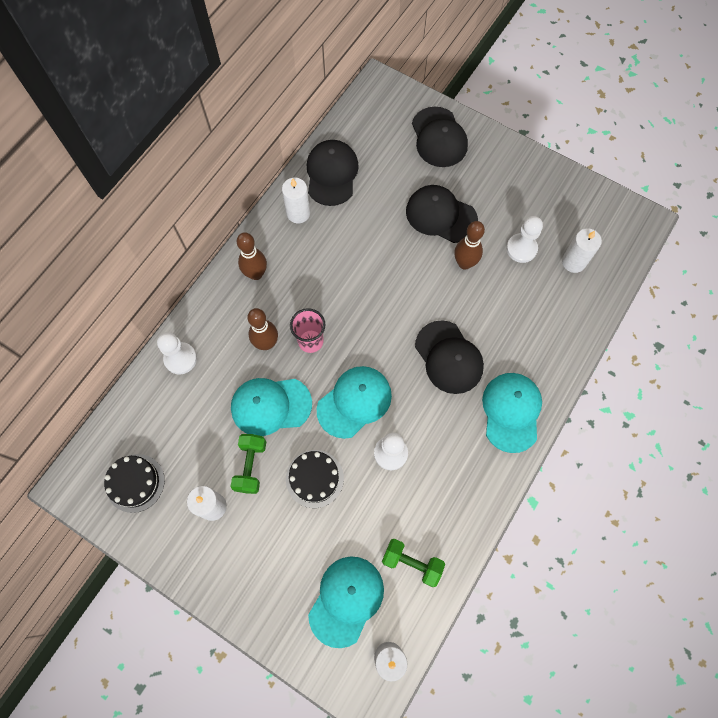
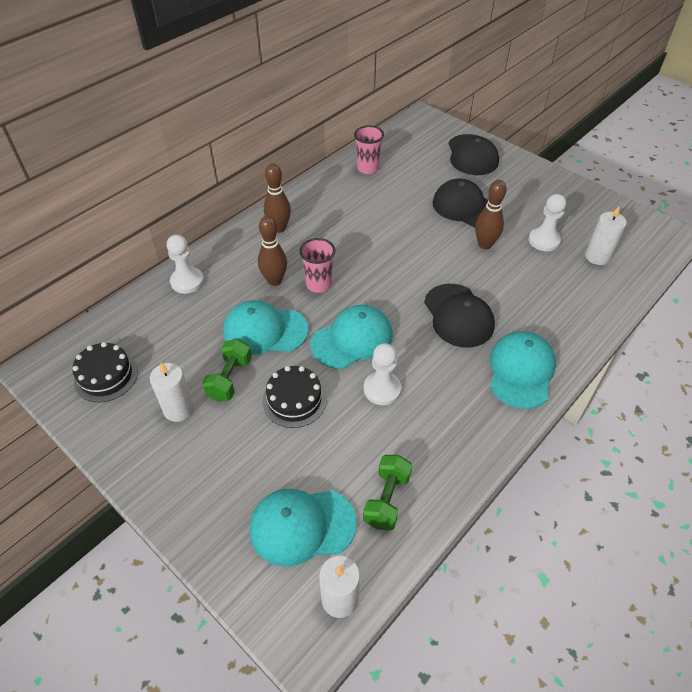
camera: 10 degrees right, 20 degrees down
white candle [282,178,310,223] -> none
black cap [307,140,359,206] -> pink cup [354,125,384,174]
turquoise cap [308,557,384,648] -> turquoise cap turned 135 degrees counterclockwise [250,489,356,567]
green dumbbell [382,539,445,587] -> green dumbbell turned 75 degrees clockwise [363,455,412,531]

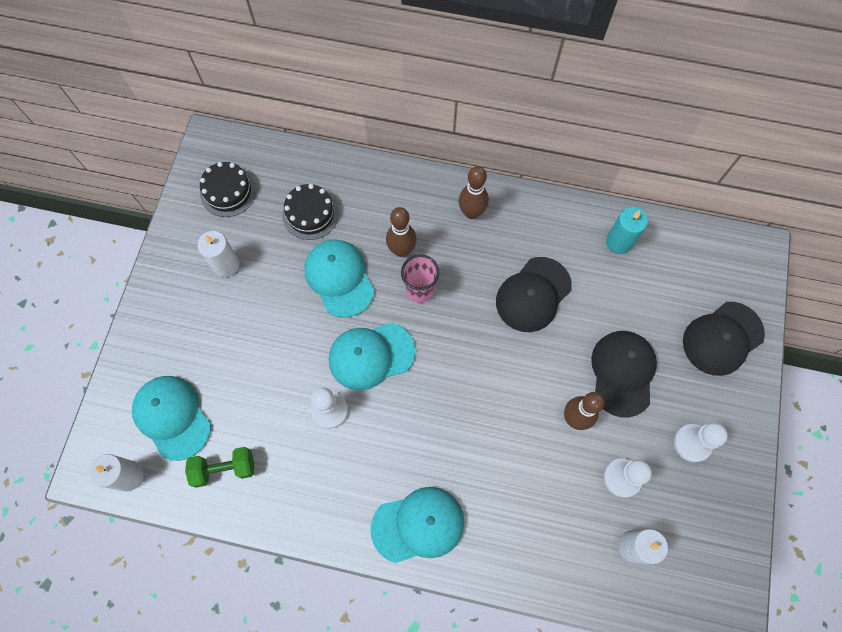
camera: 60 degrees right, 20 degrees up
white pawn [167,235,204,294] -> white pawn moved to [674,423,728,462]
green dumbbell [202,339,252,402] -> none
black cake [262,366,327,428] -> black cake moved to [282,184,339,240]
turquoise cap [310,305,393,369] -> turquoise cap turned 135 degrees clockwise [329,323,415,391]
pink cup [354,125,384,174] -> turquoise candle [606,207,648,254]
black cap [424,284,495,348] -> black cap moved to [496,257,572,332]

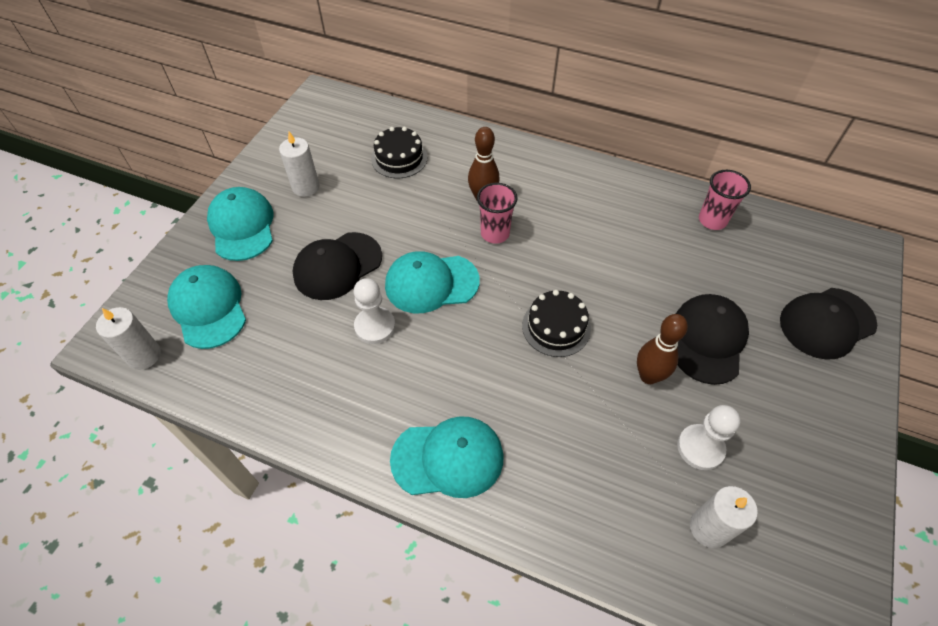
camera: 10 degrees right, 15 degrees down
green dumbbell [185,447,254,488] -> none
black cake [200,162,256,217] -> black cake moved to [522,290,591,357]
turquoise cap [305,239,375,318] -> turquoise cap moved to [207,187,273,261]
brown bowling pin [459,166,489,219] -> none
black cap [496,257,572,332] -> black cap moved to [292,232,382,300]
turquoise candle [606,207,648,254] -> pink cup [699,170,751,230]
white pawn [674,423,728,462] -> none

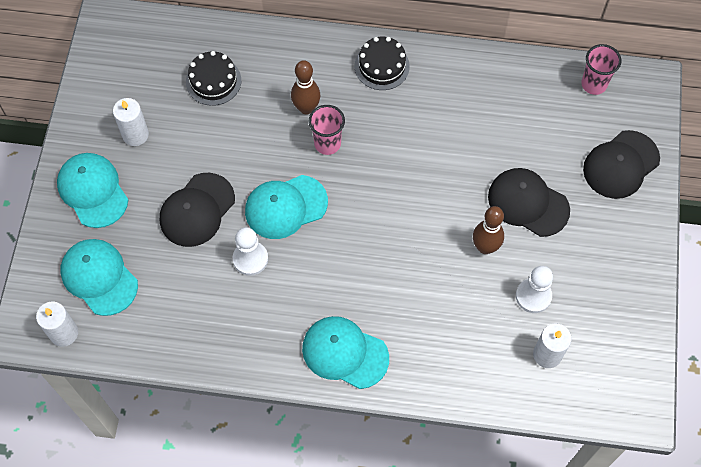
camera: 15 degrees left, 10 degrees up
turquoise cap [390,416,503,498] -> turquoise cap turned 135 degrees counterclockwise [302,316,389,389]
black cake [522,290,591,357] -> black cake moved to [355,37,410,90]
black cap [676,294,749,385] -> black cap turned 60 degrees counterclockwise [488,168,570,237]
pink cup [699,170,751,230] -> pink cup moved to [581,44,621,95]

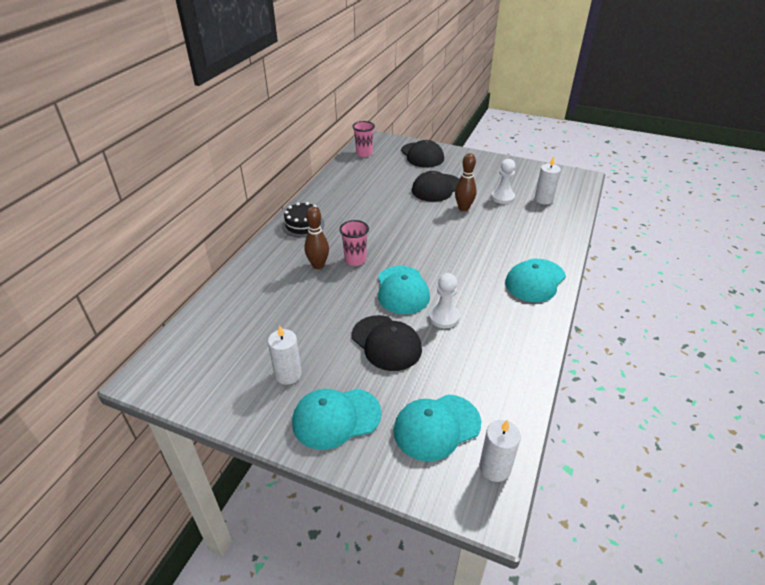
camera: 75 degrees left, 25 degrees down
black cake [186,51,241,106] -> none

